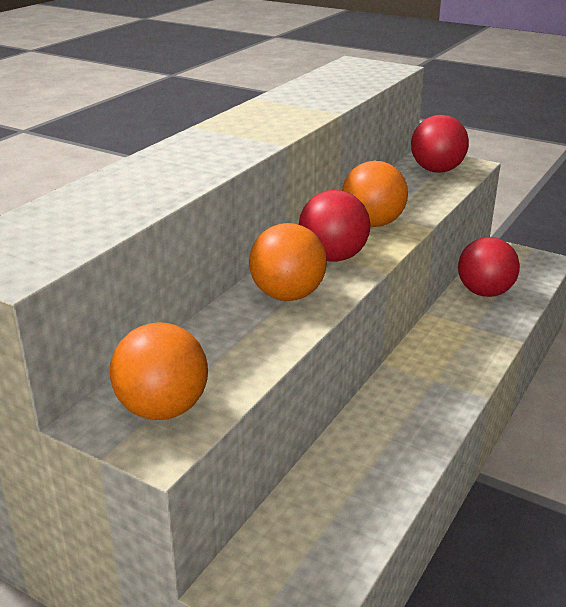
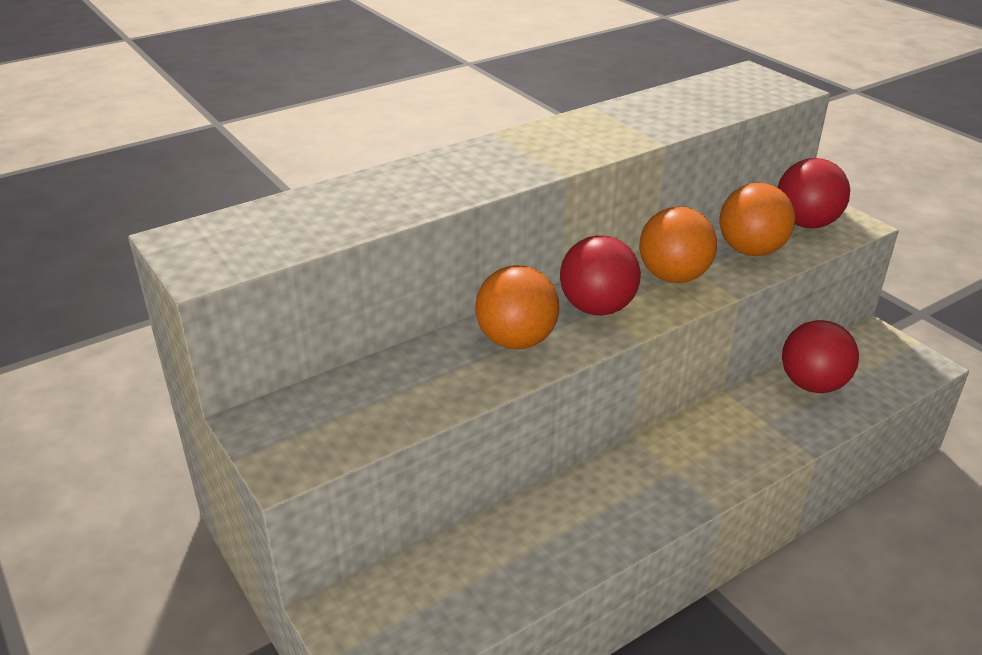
camera: 25 degrees right, 5 degrees up
orange ball [110,322,208,420] -> orange ball moved to [719,183,795,256]

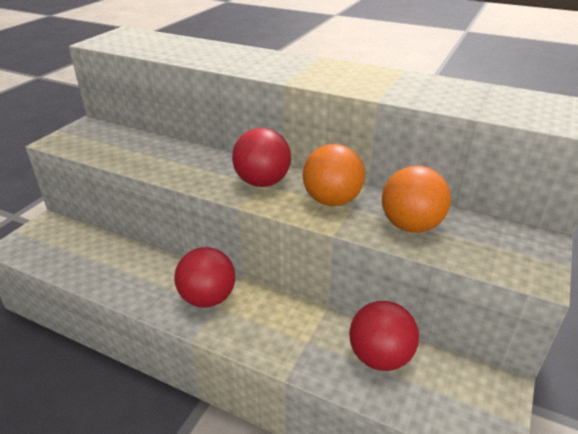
camera: 60 degrees right, 0 degrees up
orange ball [475,265,559,349] -> none
red ball [778,158,850,228] -> red ball moved to [174,247,235,308]

